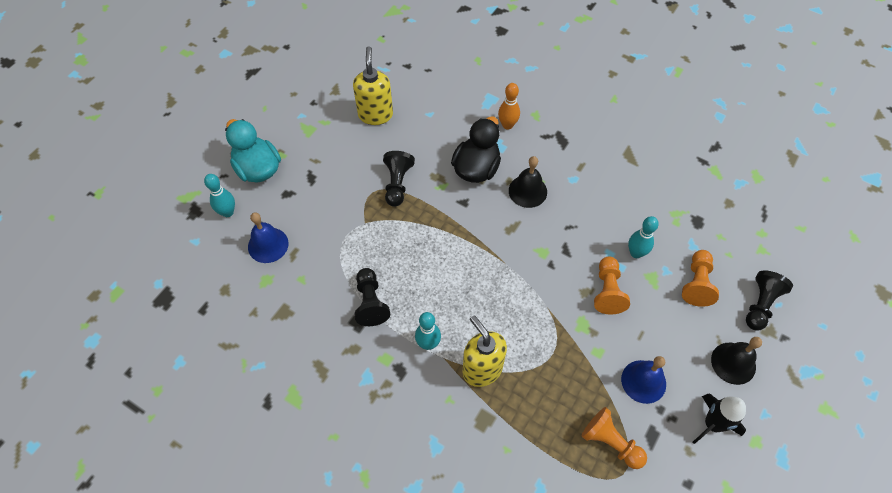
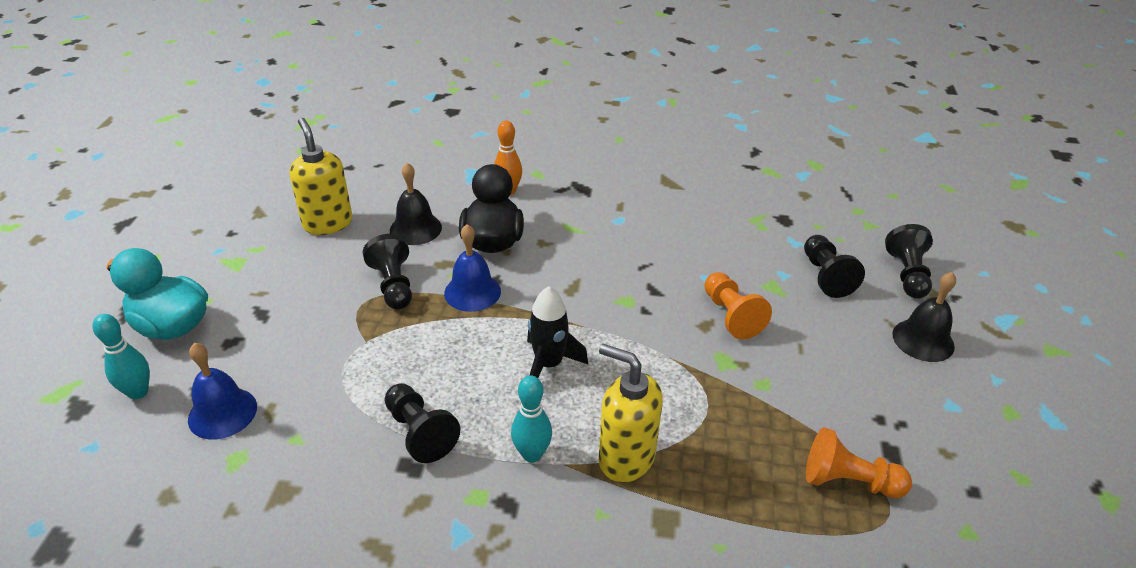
camera: 25 degrees left, 20 degrees down
black bell [509,156,547,208] -> black bell moved to [390,163,442,245]
blue bell [621,356,666,404] -> blue bell moved to [444,224,501,312]
turquoise bowling pin [628,216,659,258] -> none
orange pawn [682,250,719,307] -> black pawn [804,235,865,298]
black rocket [692,393,746,444] -> black rocket moved to [527,286,588,378]

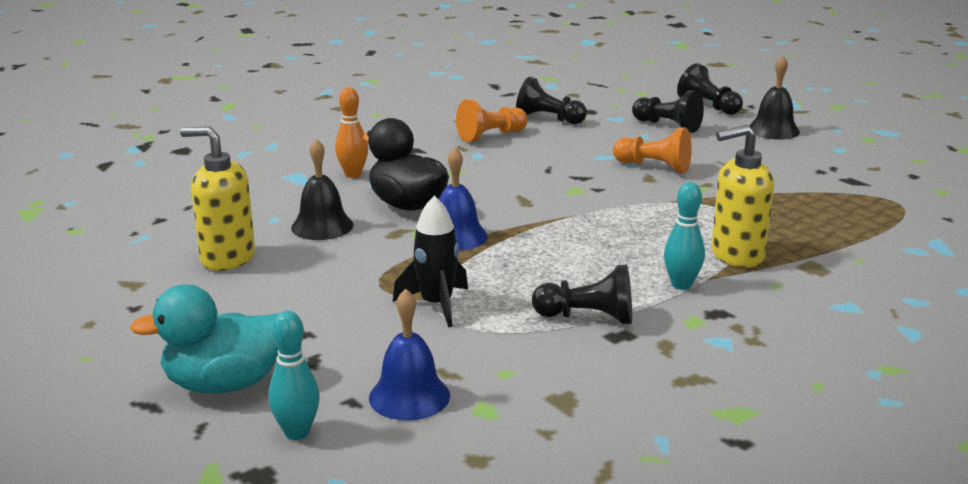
camera: 45 degrees left, 15 degrees down
black pawn [363,234,412,310] -> black pawn moved to [516,77,587,124]
black rocket [527,286,588,378] -> black rocket moved to [393,195,468,327]
orange pawn [806,427,912,498] -> orange pawn moved to [456,99,528,142]

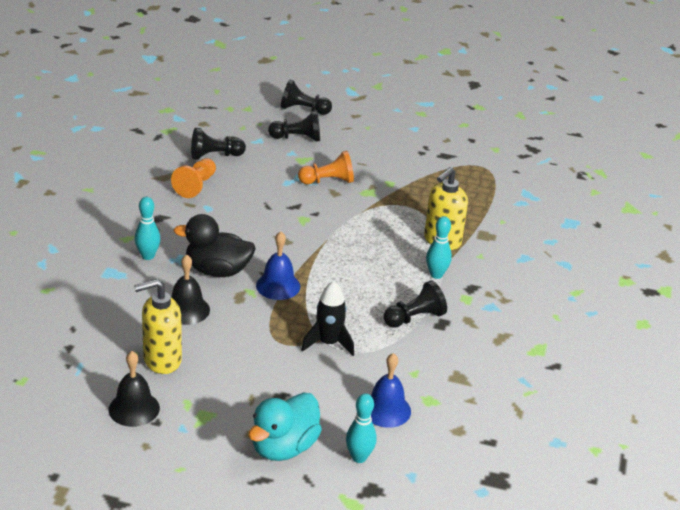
camera: 40 degrees left, 10 degrees up
orange bowling pin [335,87,368,178] -> turquoise bowling pin [135,197,161,260]
black bell [749,56,800,140] -> black bell moved to [109,351,160,427]

